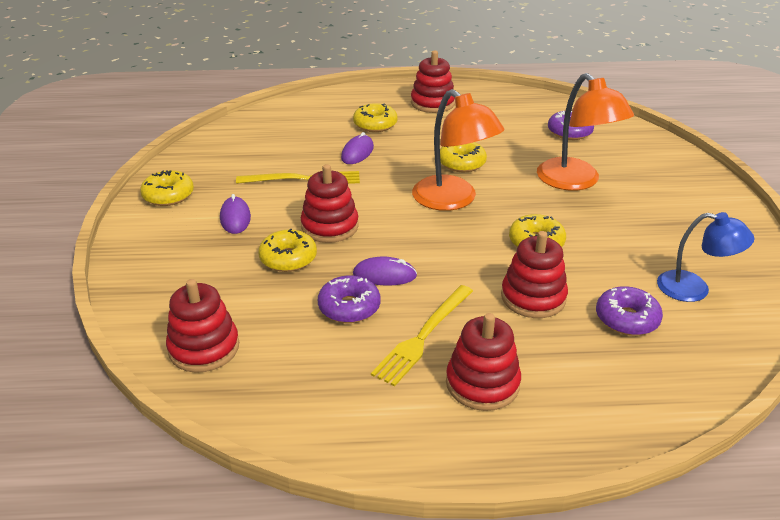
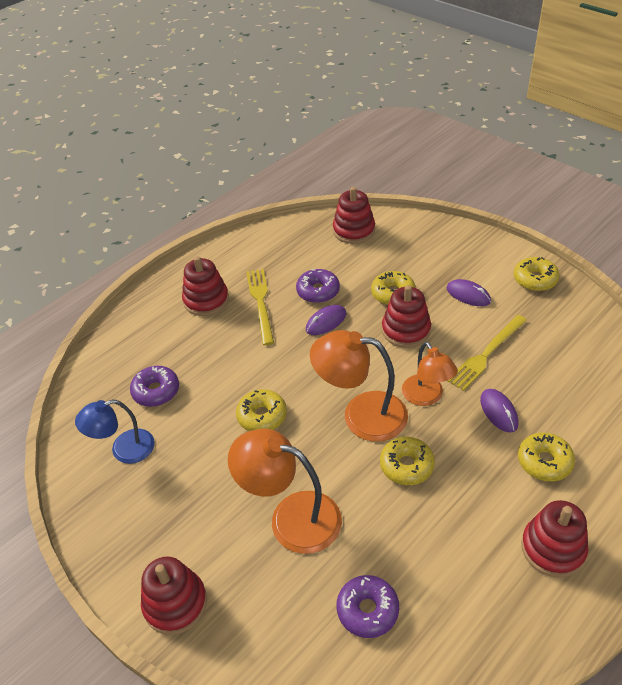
camera: 140 degrees right, 10 degrees up
red stacking toy [501,231,568,318] -> red stacking toy moved to [141,556,207,635]
none -> orange lamp [402,342,458,406]

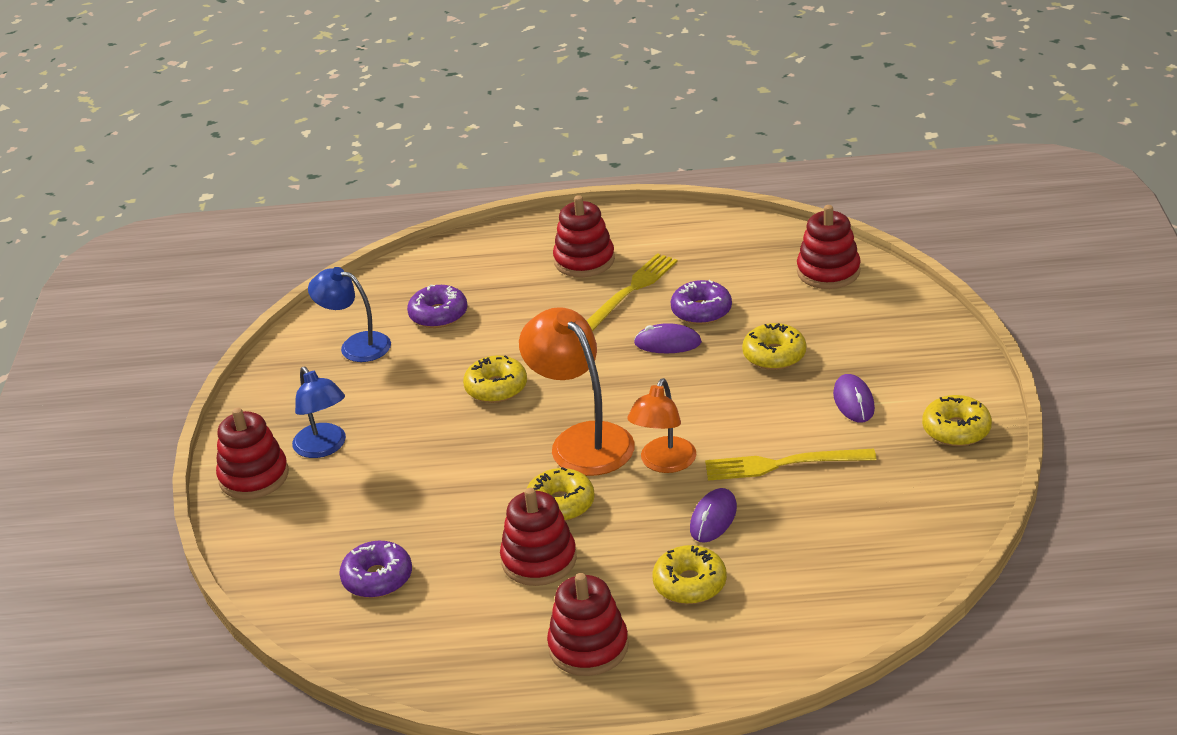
camera: 45 degrees right, 10 degrees down
orange lamp [228,429,342,554] -> none
red stacking toy [382,285,431,348] -> red stacking toy moved to [500,488,577,586]
none -> blue lamp [292,367,346,458]

